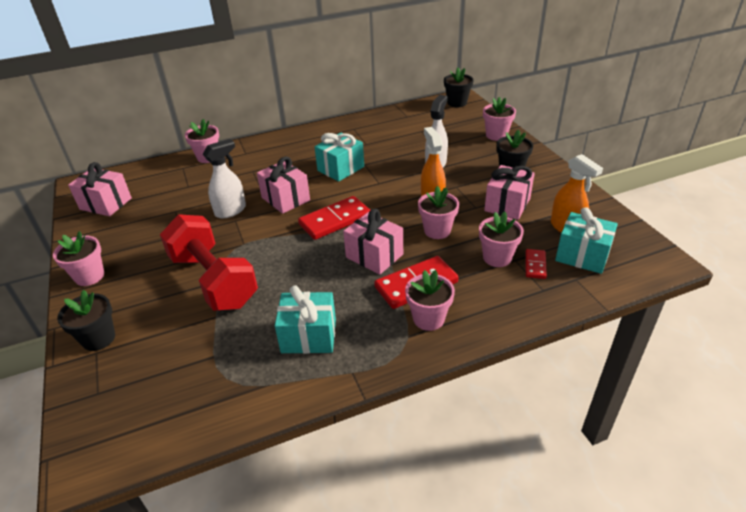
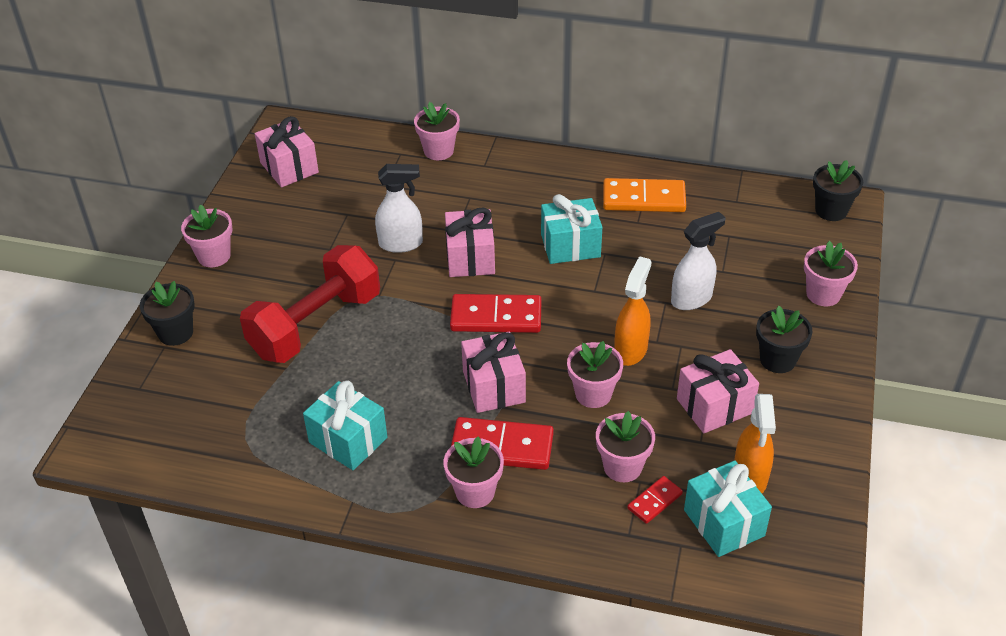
camera: 35 degrees right, 5 degrees up
red dumbbell [160,214,258,311] -> red dumbbell turned 45 degrees clockwise [240,245,380,363]
none -> orange domino [603,178,686,212]

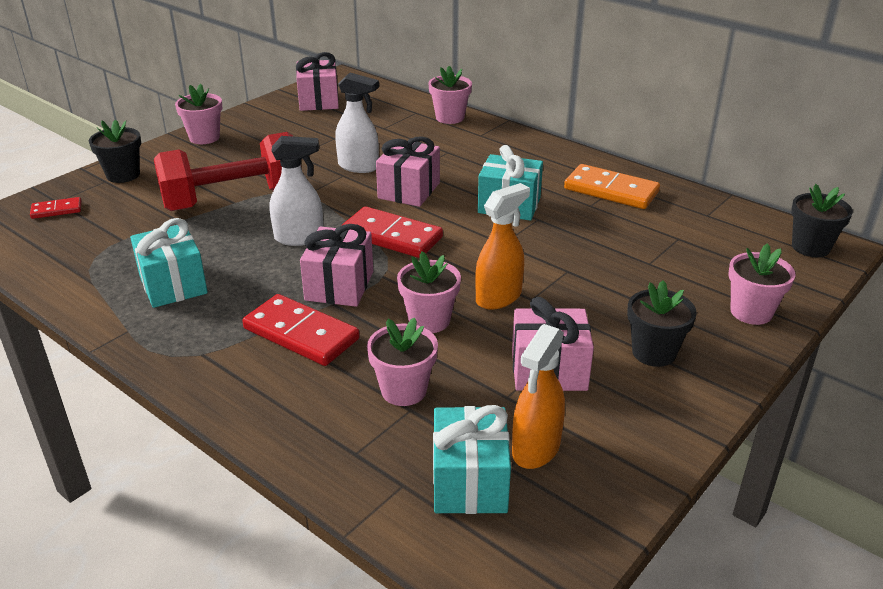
camera: 25 degrees right, 10 degrees down
pink flower pot [444,436,504,508] -> none
red domino [627,476,683,524] -> red domino moved to [30,197,81,219]
white spray bottle [671,212,726,310] -> white spray bottle moved to [270,136,323,246]

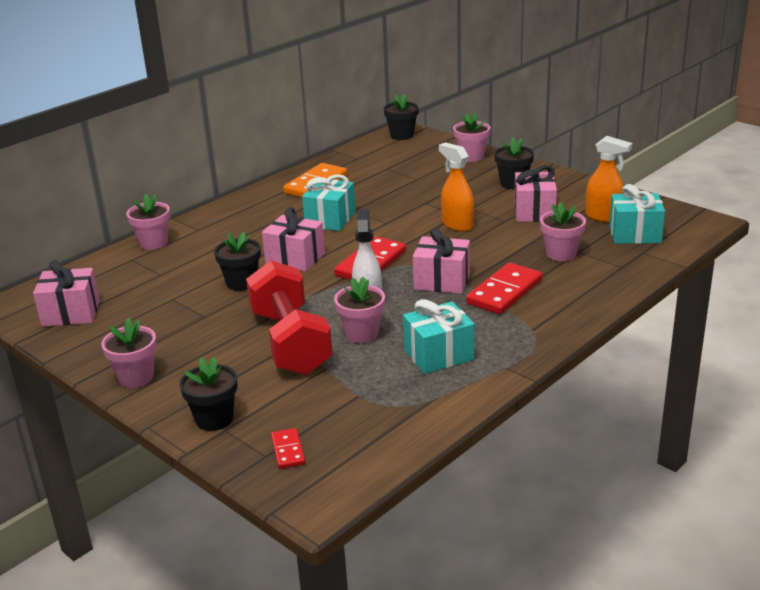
camera: 85 degrees left, 5 degrees down
white spray bottle [335,73,379,173] -> black flower pot [214,232,261,291]
pink flower pot [397,252,461,333] -> pink flower pot moved to [334,277,385,343]

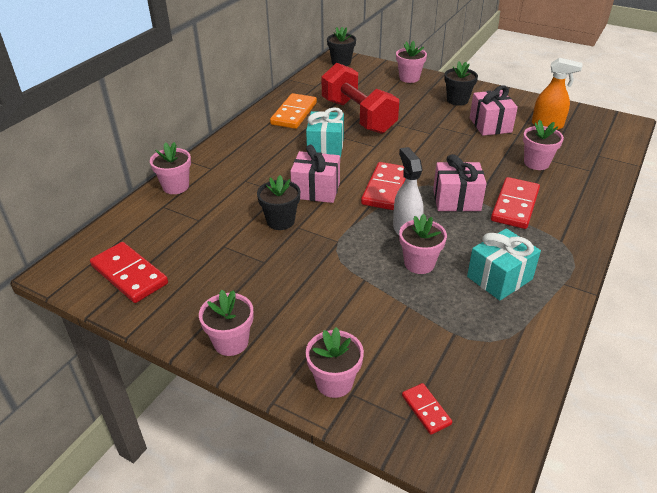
camera: 15 degrees left, 10 degrees up
pink gift [33,260,100,327] -> red domino [90,242,168,303]
black flower pot [179,357,237,431] -> pink flower pot [306,327,364,398]
red dumbbell [246,260,333,375] -> red dumbbell moved to [321,63,399,134]
orange spray bottle [439,142,474,232] -> none
turquoise gift [609,184,665,244] -> none

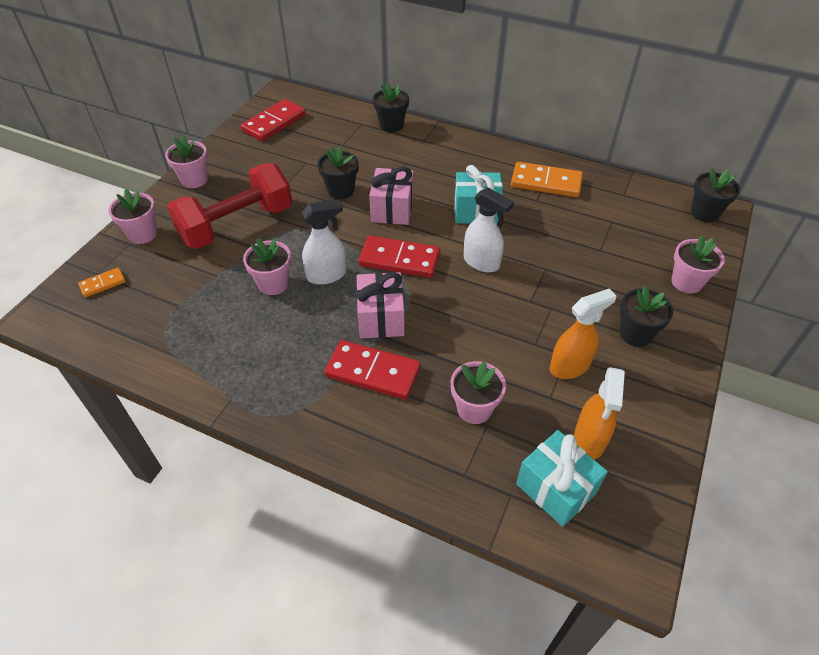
camera: 85 degrees right, 10 degrees up
pink flower pot [150,142,191,194] -> black flower pot [373,83,409,132]
red dumbbell [321,63,399,134] -> red dumbbell moved to [167,163,292,249]
red domino [402,383,452,435] -> orange domino [78,267,126,298]
turquoise gift [467,228,541,300] -> turquoise gift moved to [516,430,608,527]
pink gift [470,85,518,136] -> orange spray bottle [550,289,616,379]
none -> white spray bottle [464,188,514,272]

